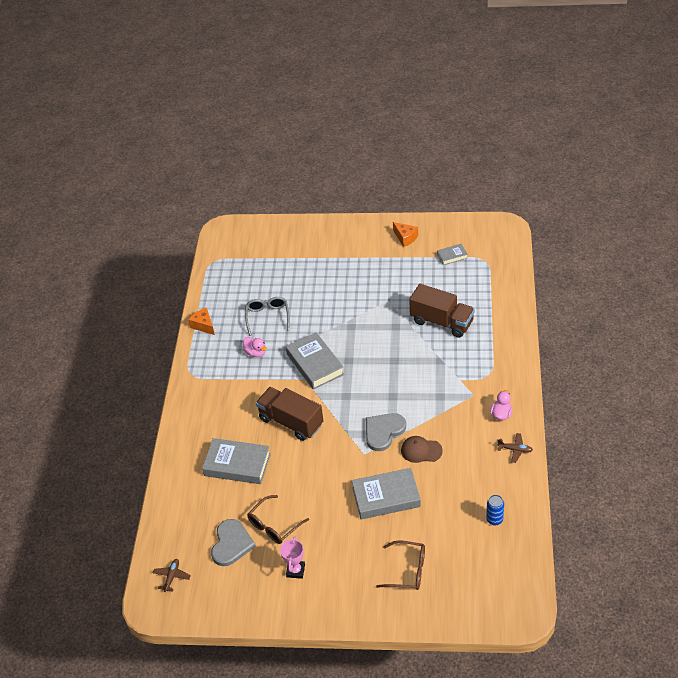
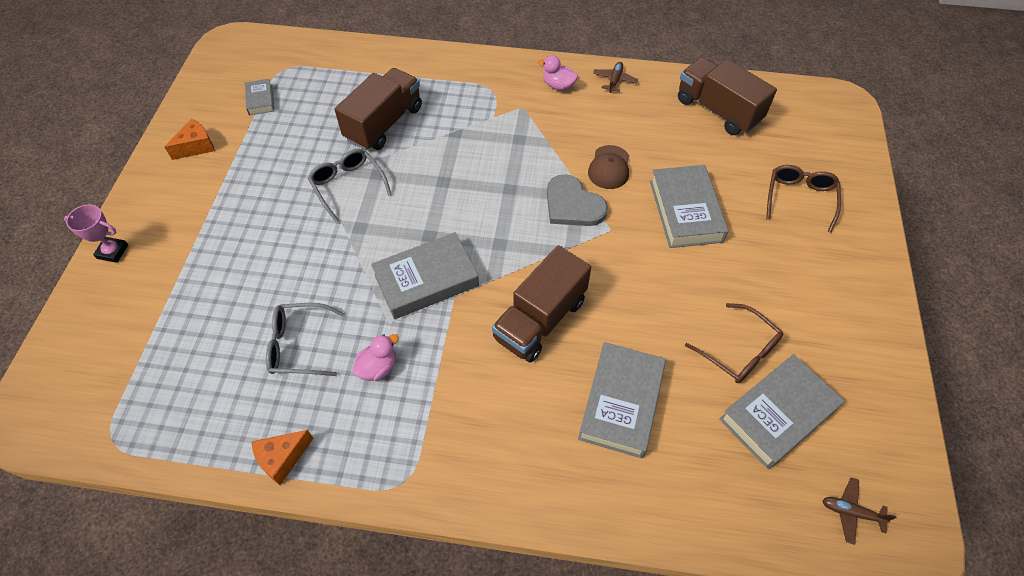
camera: 90 degrees left, 10 degrees up
grey heart [211,519,256,566] -> grey book [719,354,844,469]
pink trophy [280,537,305,579] -> pink trophy moved to [64,205,128,263]
blue can [486,495,504,526] -> brown truck [678,57,777,135]
none -> grey glasses [308,149,392,222]

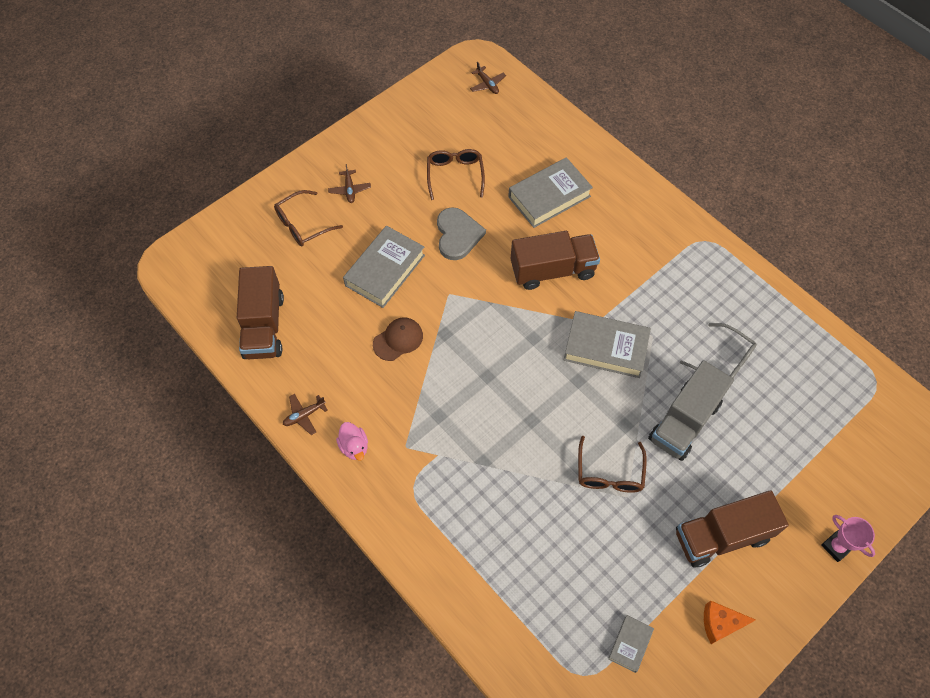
camera: 140 degrees left, 5 degrees up
orange cheese [251,430,314,485] -> none
grey glasses [308,149,392,222] -> brown glasses [578,436,647,493]
brown truck [335,68,422,150] -> brown truck moved to [676,491,789,567]
pink duck [352,334,399,381] -> none
grey heart [547,174,608,226] -> grey heart moved to [437,207,486,260]
grey book [719,354,844,469] -> none
none -> brown plane [328,164,371,203]
none -> grey truck [648,360,734,461]

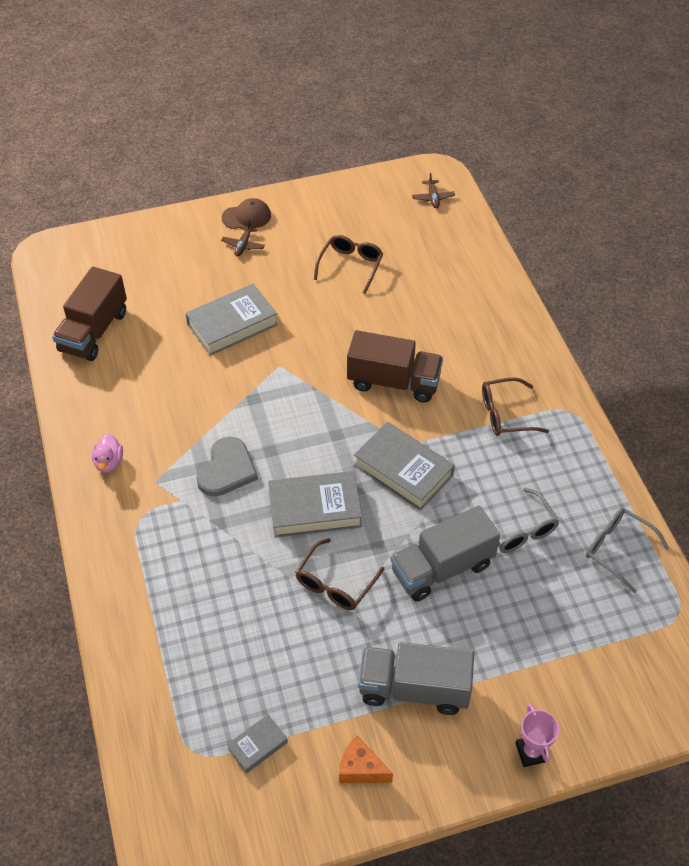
camera: 25 degrees right, 10 degrees down
brown glasses [274,190,343,246] -> brown glasses moved to [482,378,549,436]
brown plane [283,394,328,435] -> none
brown cap [373,317,423,361] -> brown cap moved to [222,198,271,229]
grey heart [437,207,486,260] -> grey heart moved to [196,436,258,496]
grey book [508,157,593,228] -> grey book moved to [268,471,362,538]
brown truck [676,491,789,567] -> grey truck [358,642,474,715]
none -> grey glasses [586,508,669,593]

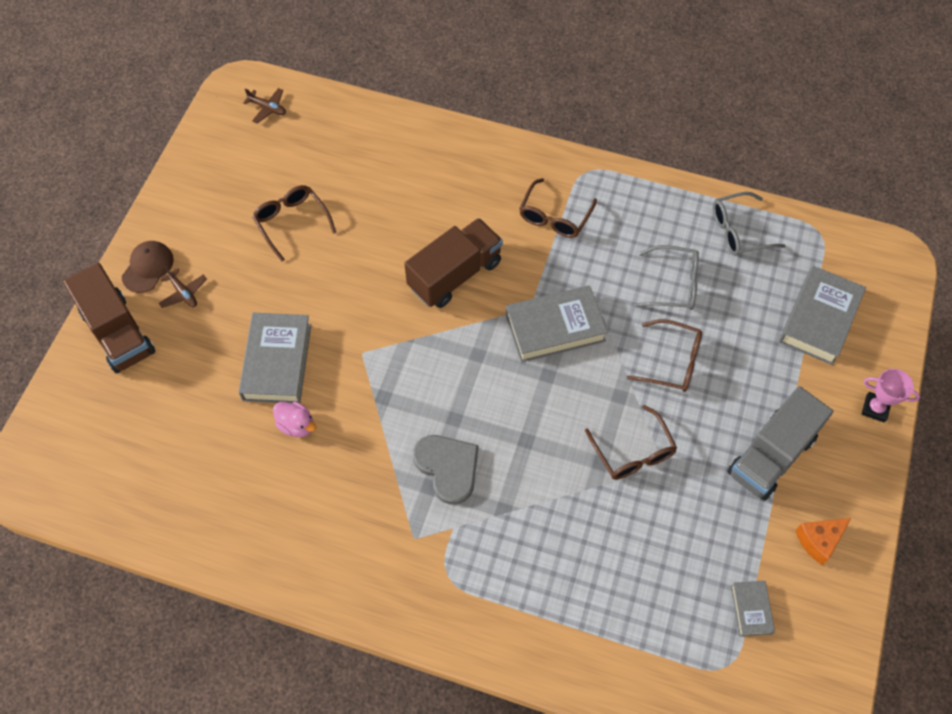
camera: 55 degrees left, 10 degrees up
brown truck [52,267,127,361] -> brown truck moved to [63,263,155,373]
pink duck [91,433,123,473] -> pink duck moved to [273,402,316,437]
grey book [268,471,362,538] -> grey book moved to [779,266,866,365]
grey truck [390,506,500,602] -> brown glasses [627,319,702,392]

